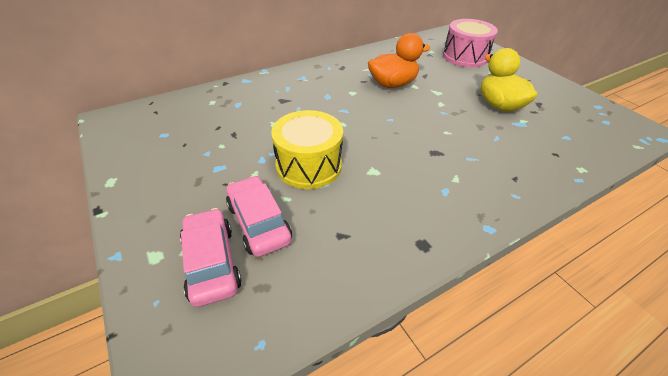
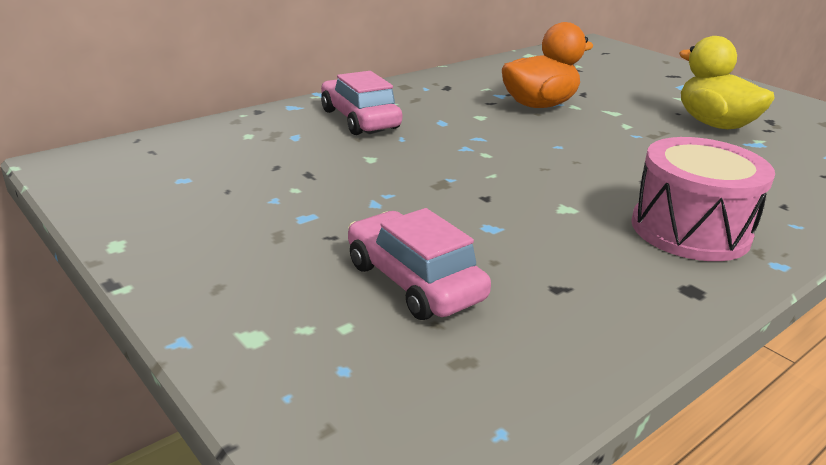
camera: 10 degrees left, 15 degrees down
pink car [180,208,242,307] -> pink car moved to [321,71,402,135]
yellow drum [271,110,343,189] -> none
pink drum [443,19,498,68] -> pink drum moved to [631,137,775,261]

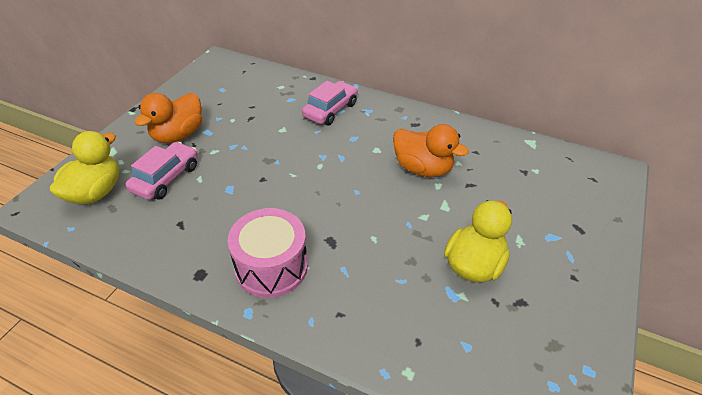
camera: 65 degrees right, 15 degrees up
none -> yellow duck [50,131,119,204]
none -> orange duck [134,93,202,143]

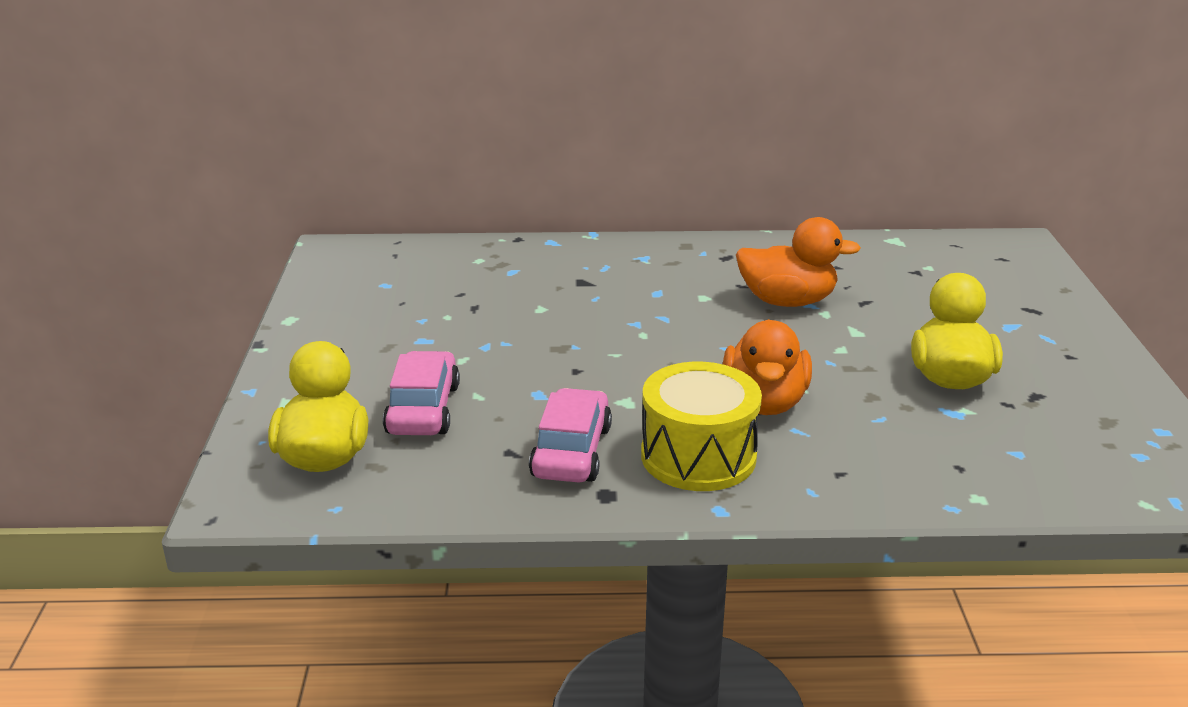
camera: 25 degrees left, 15 degrees down
orange duck [134,93,202,143] -> orange duck moved to [723,319,812,415]
pink drum [228,208,308,298] -> yellow drum [641,362,762,491]
pink car [302,81,358,125] -> pink car moved to [529,388,612,482]

